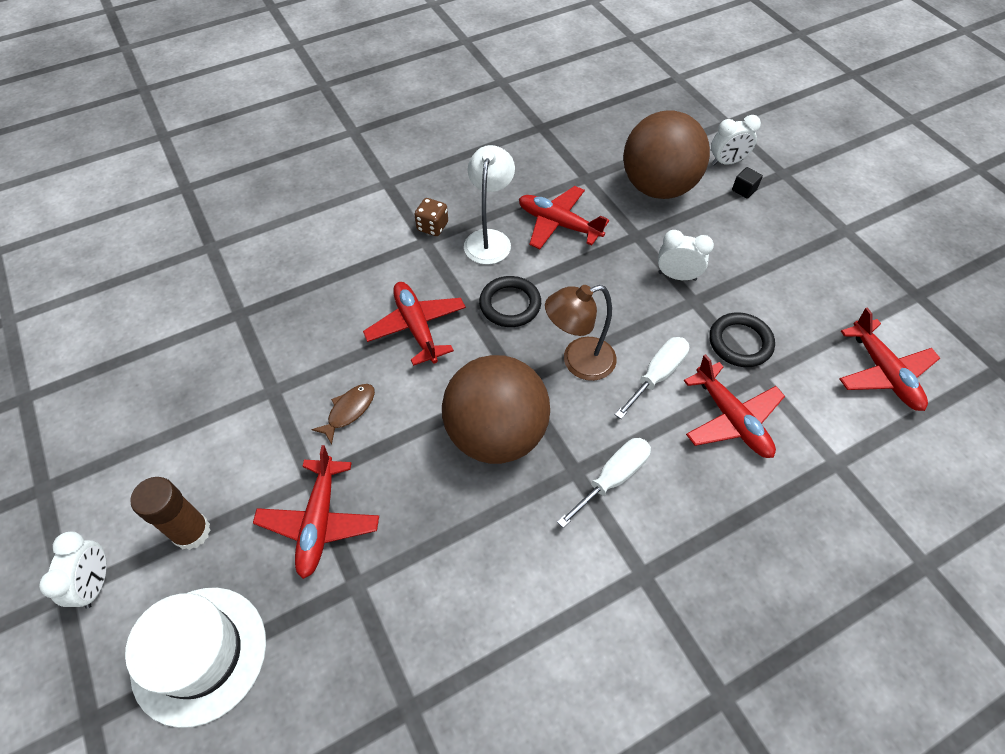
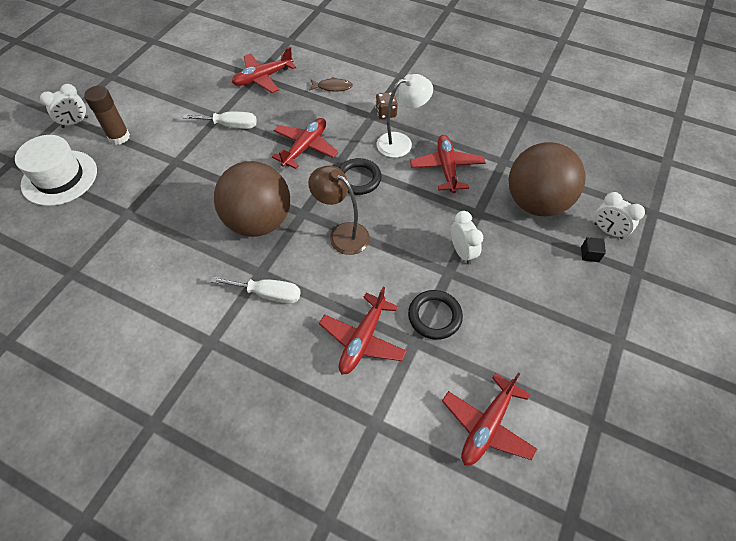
camera: 55 degrees right, 0 degrees up
red plane [253,445,379,579] -> red plane moved to [232,47,296,93]
brown fish [311,384,375,445] -> brown fish moved to [309,77,353,92]
white screwdriver [615,337,689,419] -> white screwdriver moved to [183,112,257,129]

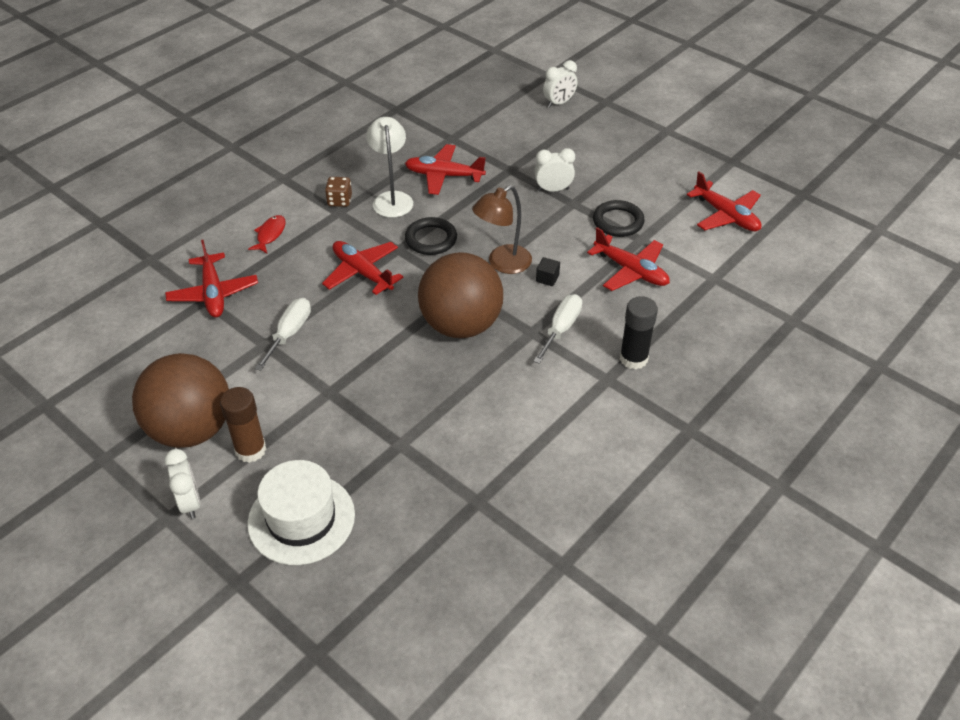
camera: 75 degrees left, 10 degrees down
brown fish [309,77,353,92] -> red fish [248,215,286,253]
brown ball [508,142,586,216] -> brown ball moved to [132,353,229,448]
black cube [581,237,606,262] -> black cube moved to [536,257,560,286]
none -> black glue stick [620,296,658,369]

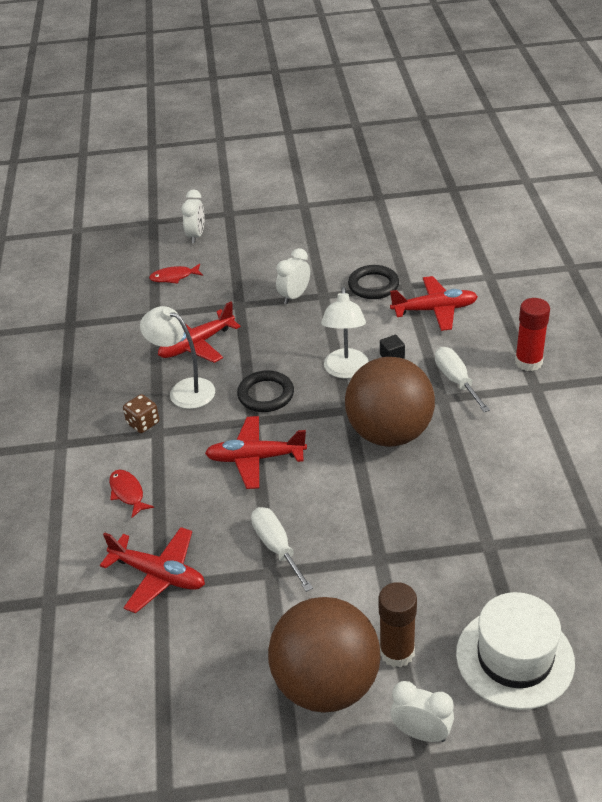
camera: 45 degrees left, 5 degrees down
brown lamp [472,185,532,274] -> white lamp [321,287,369,379]
black glue stick [620,296,658,369] -> red glue stick [515,298,550,371]
red plane [687,172,762,231] -> none
none -> red fish [149,264,203,284]

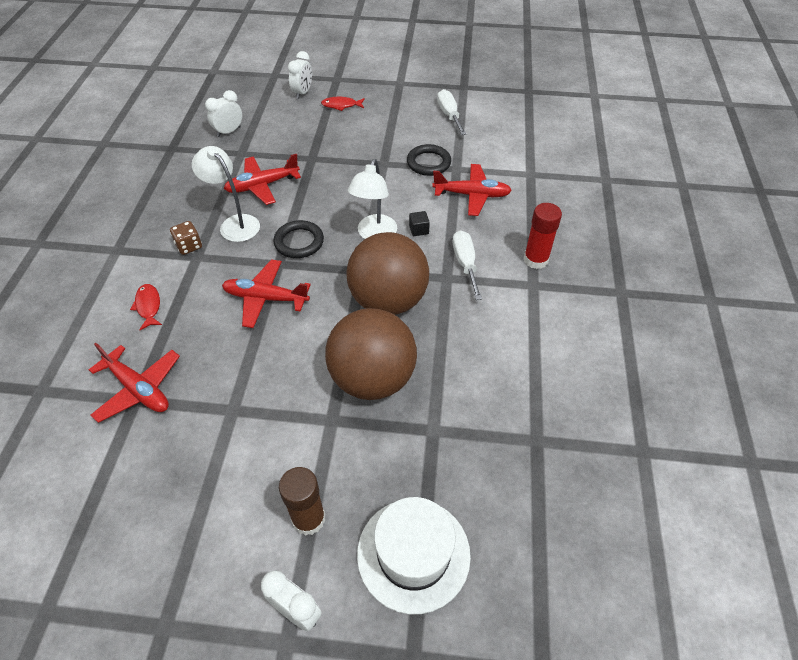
camera: 10 degrees right, 10 degrees up
red fish [149,264,203,284] -> red fish moved to [321,97,365,111]
white screwdriver [251,507,313,592] -> white screwdriver moved to [437,89,466,135]
brown ball [268,597,381,713] -> brown ball moved to [325,308,417,400]
white clock [276,248,310,304] -> white clock moved to [205,90,242,137]

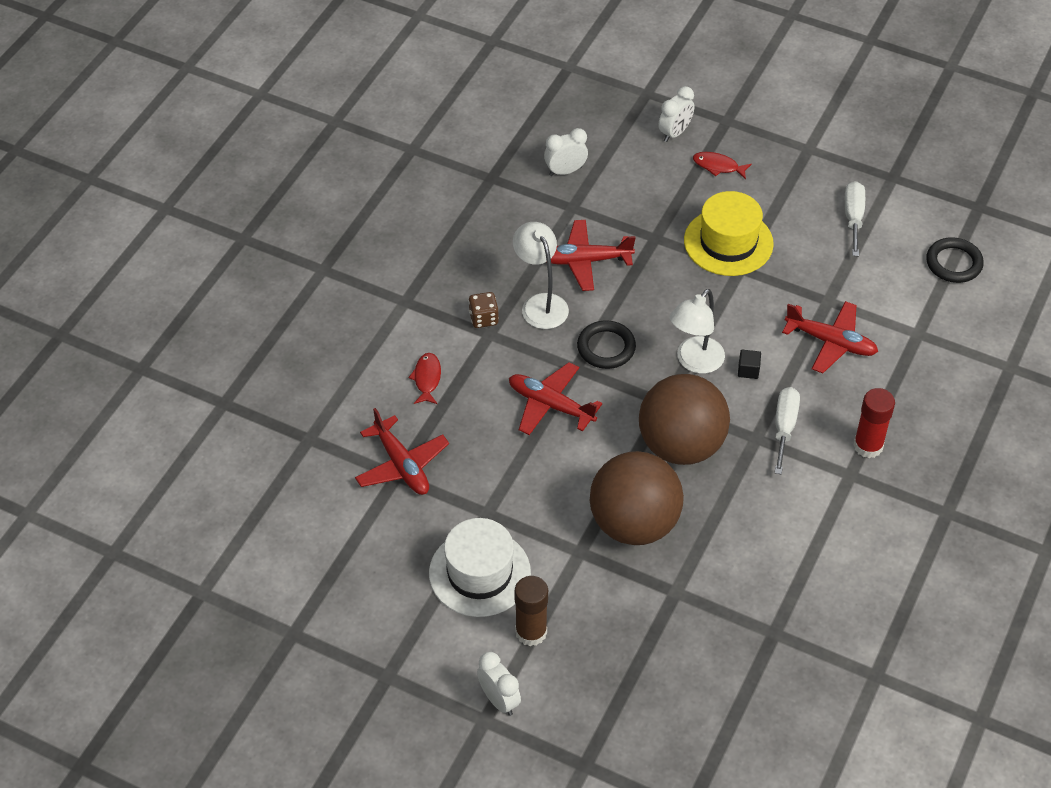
camera: 20 degrees right, 0 degrees up
white hat [357,497,471,614] -> white hat moved to [429,518,531,617]
black ring [407,144,451,176] -> black ring moved to [926,237,984,283]
none -> yellow hat [684,191,774,276]

